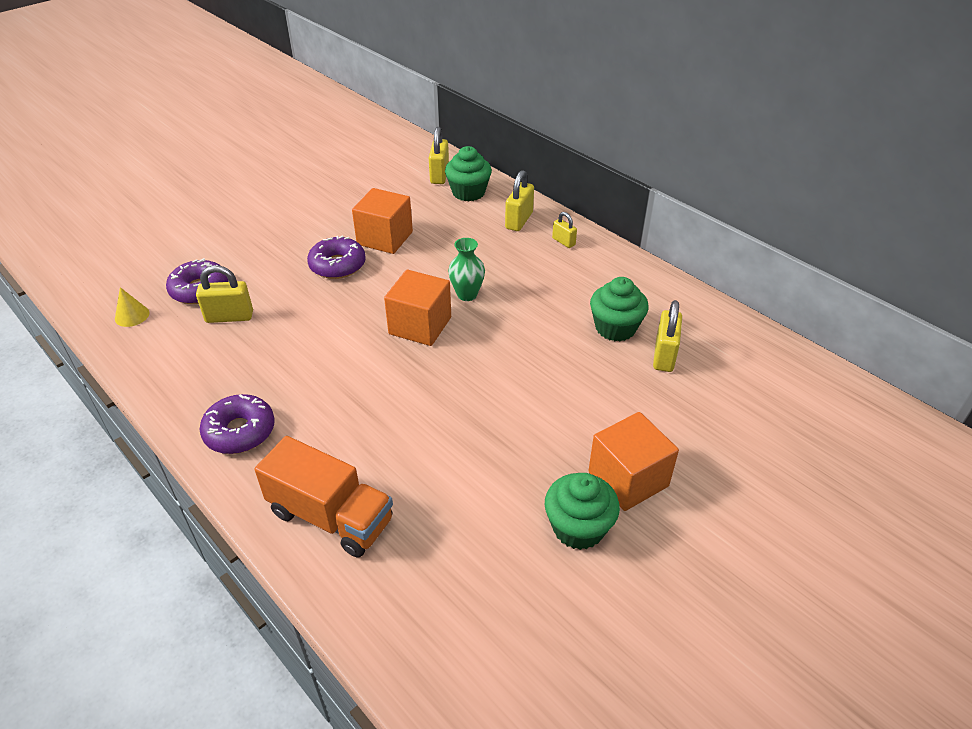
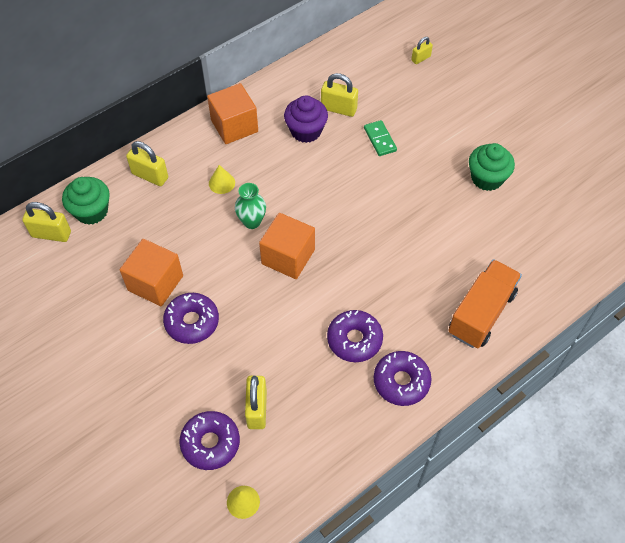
camera: 85 degrees left, 15 degrees up
yellow padlock [552,212,577,248] -> yellow padlock moved to [411,37,433,64]
orange cube [588,412,679,511] -> orange cube moved to [207,83,258,144]
green cupcake [590,277,649,341] -> purple cupcake [284,95,328,143]
none -> yellow cone [209,165,235,194]
none -> purple donut [327,310,383,362]
none -> green domino [364,120,397,156]

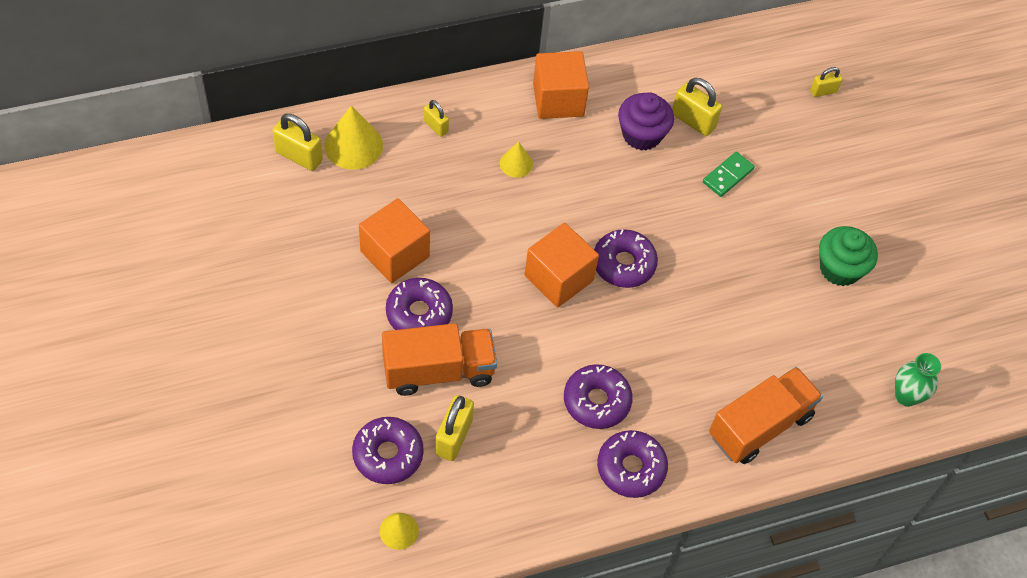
camera: 15 degrees right, 0 degrees up
green cupcake [62,177,110,225] -> yellow cone [324,105,383,170]
yellow padlock [126,141,168,186] -> yellow padlock [424,100,449,137], size x0.60
green vase [235,183,266,229] -> green vase moved to [895,353,941,407]
green domino [364,120,397,156] -> green domino turned 45 degrees clockwise [703,152,755,197]
none -> orange truck [382,323,497,396]
none -> purple donut [594,229,658,288]

